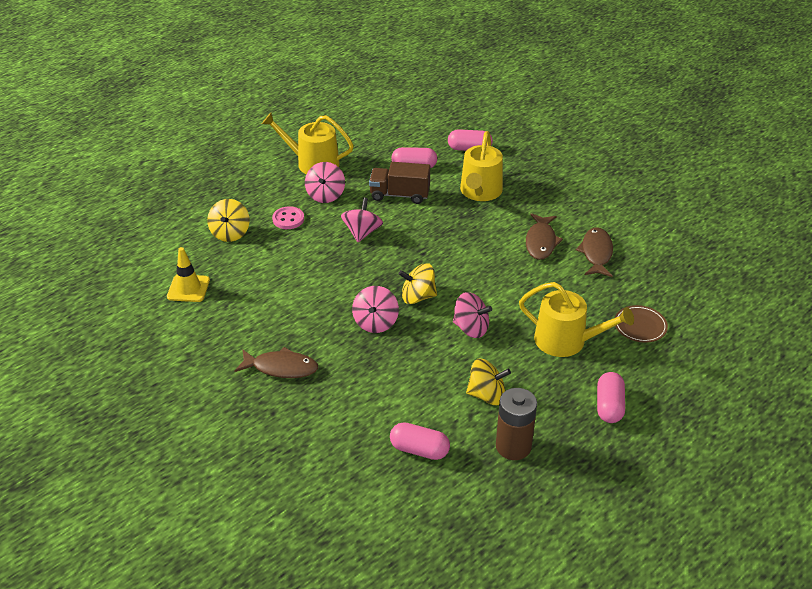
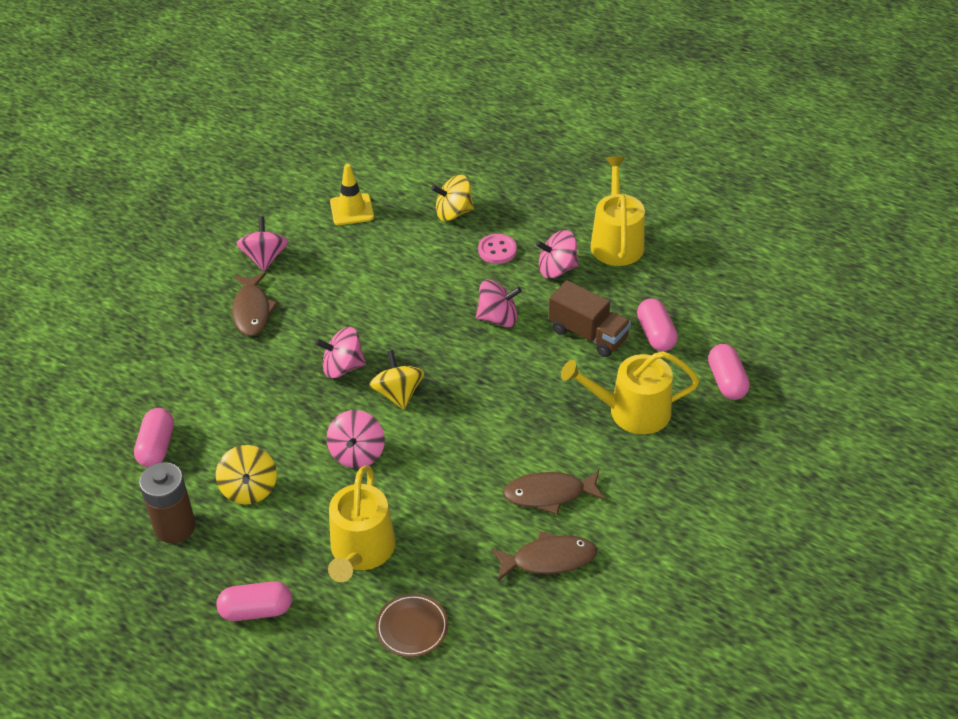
camera: 75 degrees right, 5 degrees up
brown truck [369,162,430,204] -> brown truck turned 135 degrees clockwise [549,280,631,357]
none -> pink spinning top [236,216,289,271]

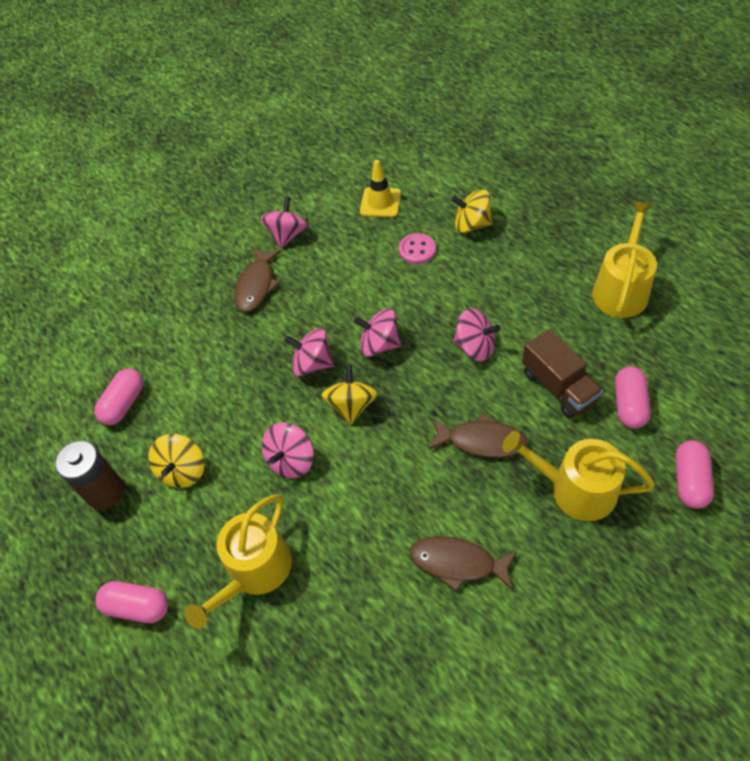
camera: 25 degrees right, 10 degrees up
brown plate [376,594,448,657] -> none
pink button [478,234,517,264] -> pink button moved to [399,233,436,264]
brown fish [491,531,597,581] -> brown fish moved to [429,413,528,458]
pink spinning top [536,230,579,278] -> pink spinning top moved to [354,309,401,357]

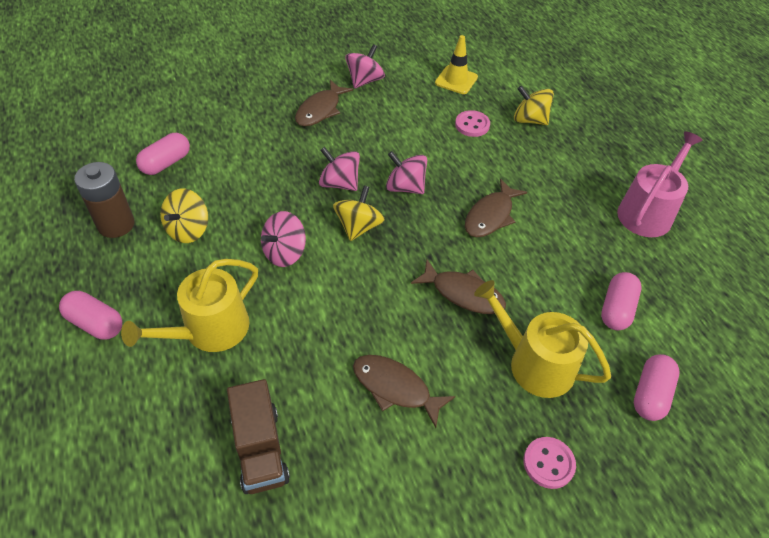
camera: 10 degrees right, 5 degrees down
pink spinning top [453,308,500,361] -> brown fish [465,179,527,237]
brown truck [522,329,603,419] -> brown truck moved to [227,379,290,494]
yellow watering can [592,202,657,318] -> pink watering can [617,131,703,237]
none -> pink button [523,437,576,489]

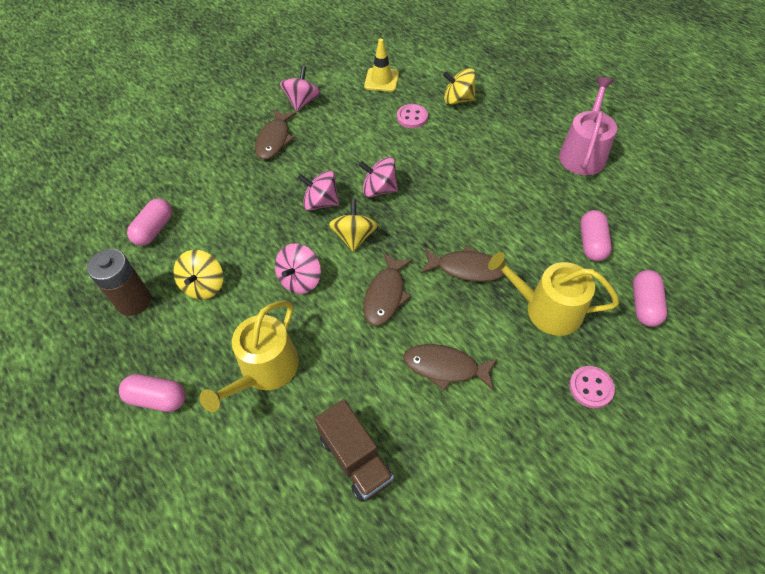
camera: 15 degrees left, 5 degrees up
brown fish [465,179,527,237] -> brown fish moved to [363,253,413,326]

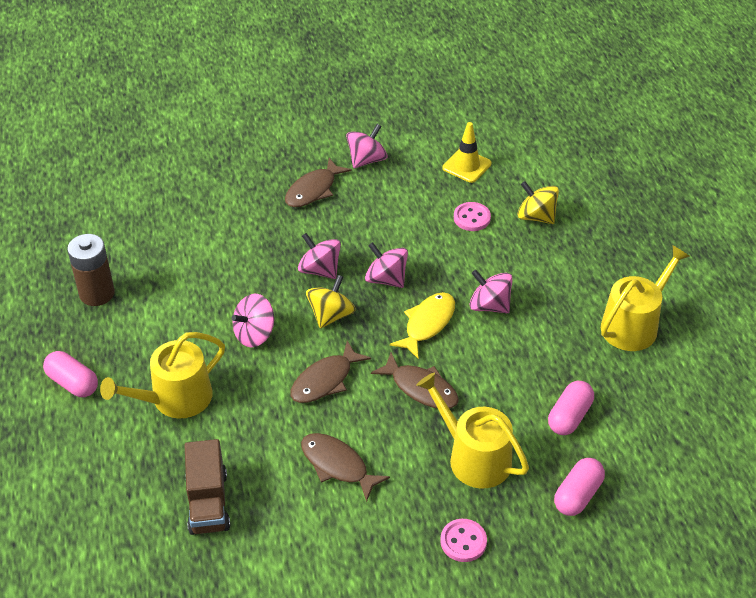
camera: 25 degrees right, 10 degrees down
pink capsule [127,198,172,246] -> none
yellow spinning top [173,250,223,300] -> none
pink watering can [559,77,617,175] -> yellow watering can [601,245,690,351]
none -> yellow fish [390,292,455,359]
none -> pink spinning top [470,270,513,313]

